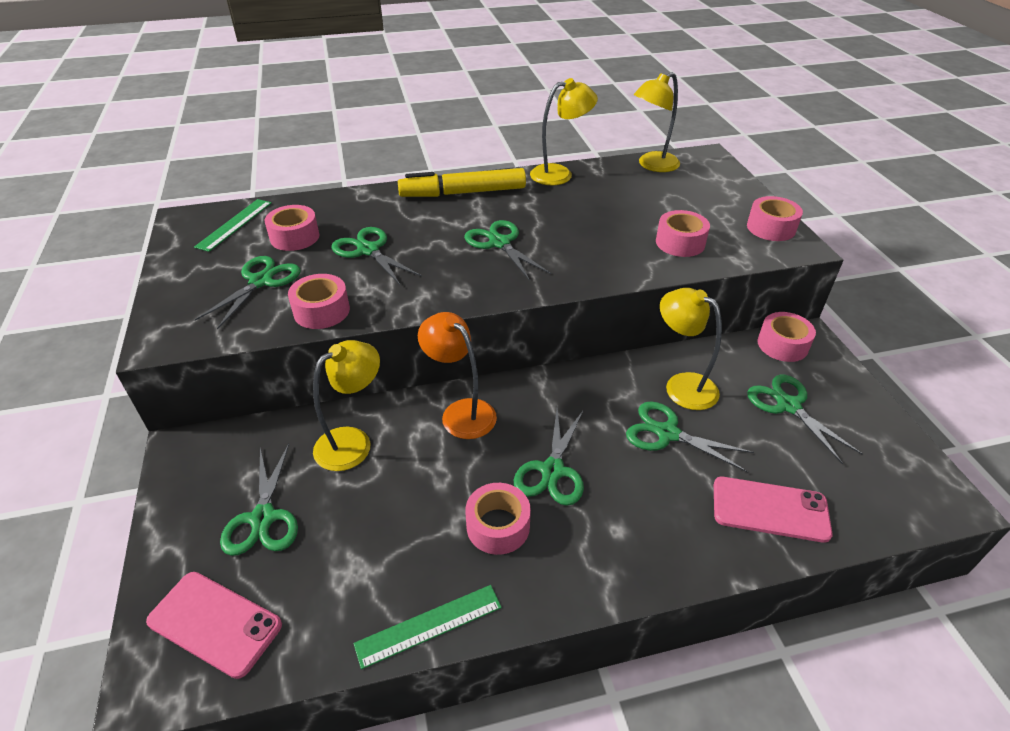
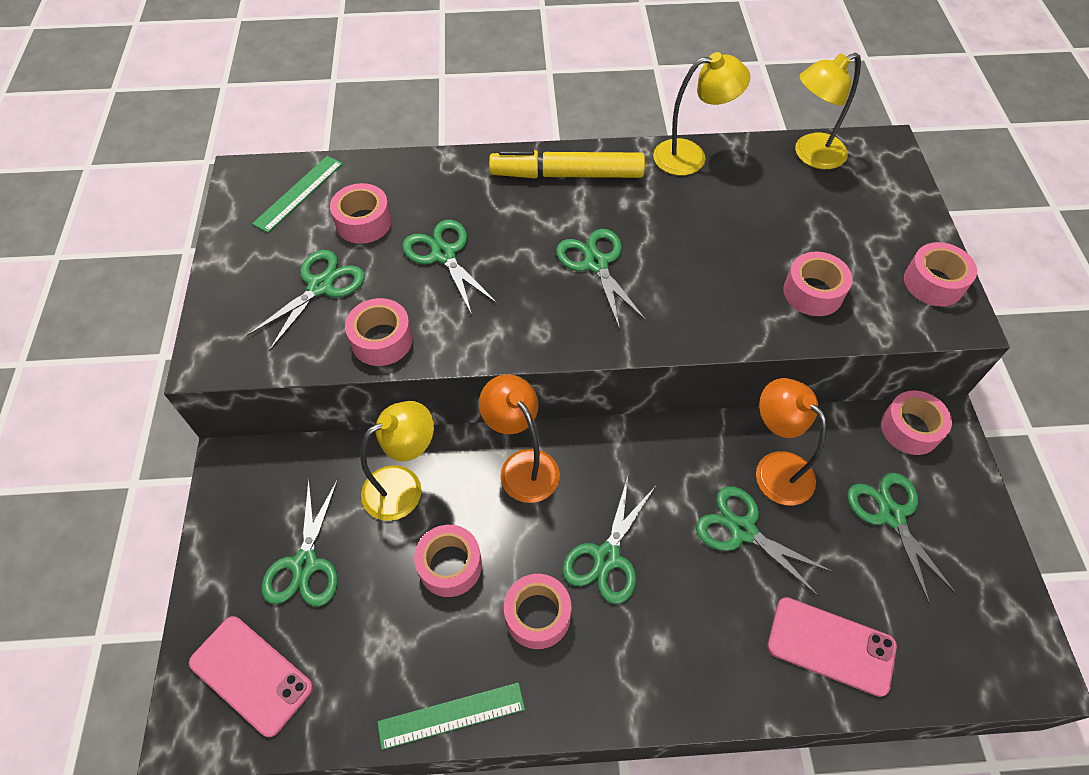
camera: 10 degrees right, 15 degrees up
yellow lamp [660,288,722,410] -> orange lamp [756,378,827,505]
none -> pink tape [414,525,482,597]

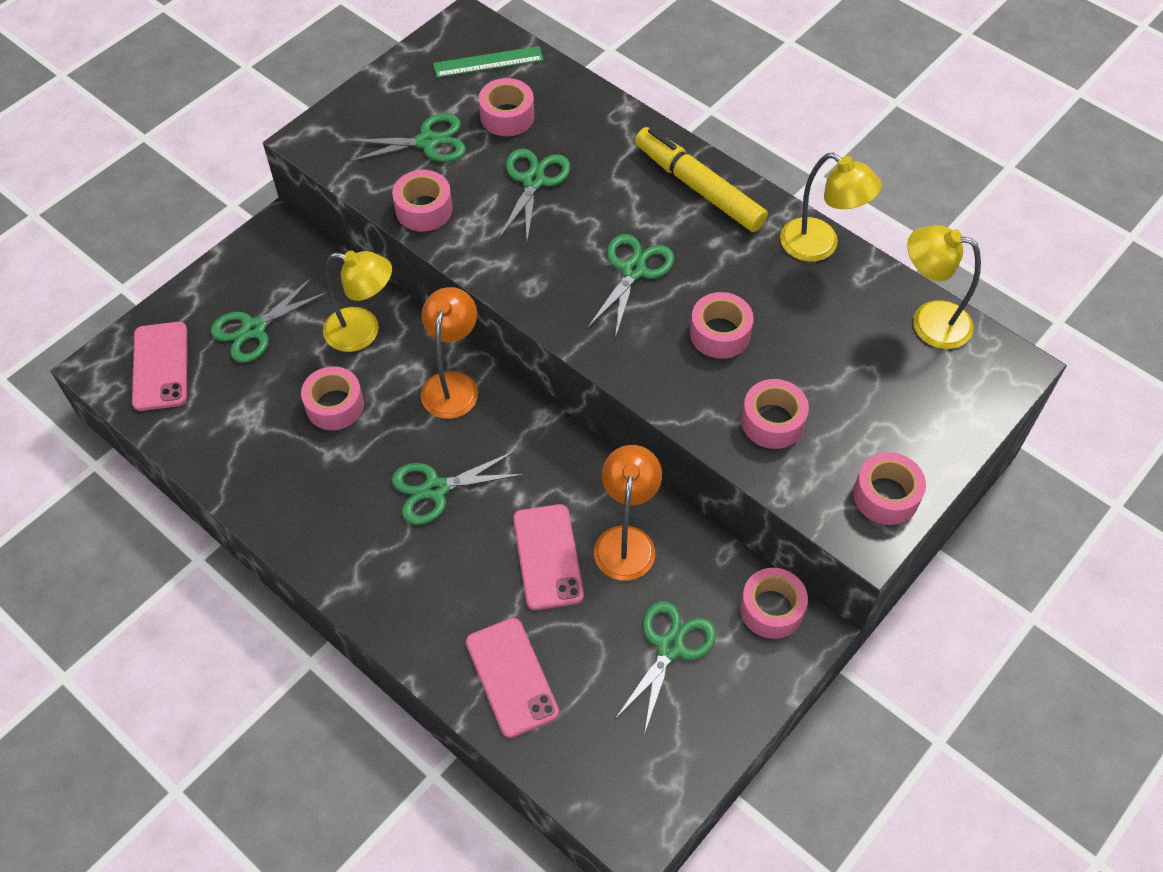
camera: 45 degrees right, 0 degrees up
green ruler [377,682,525,750] -> none
pink tape [504,574,572,649] -> pink tape moved to [690,292,754,359]
green scissors [696,486,833,597] -> pink phone [513,504,584,610]

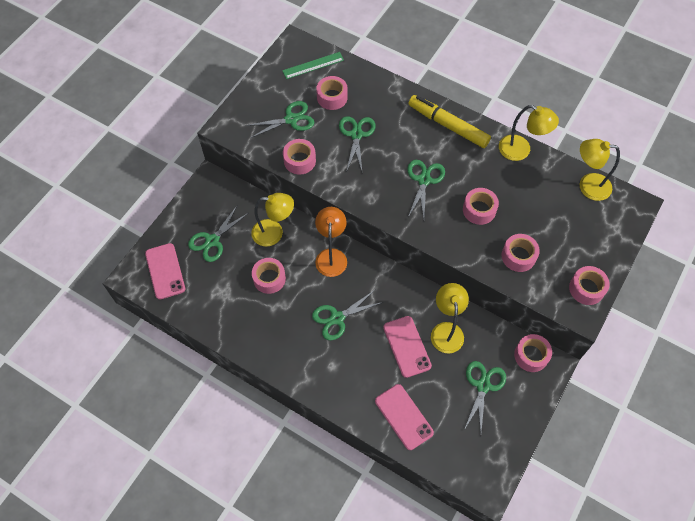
camera: 10 degrees left, 5 degrees up
orange lamp [594,445,662,581] -> yellow lamp [431,283,469,353]

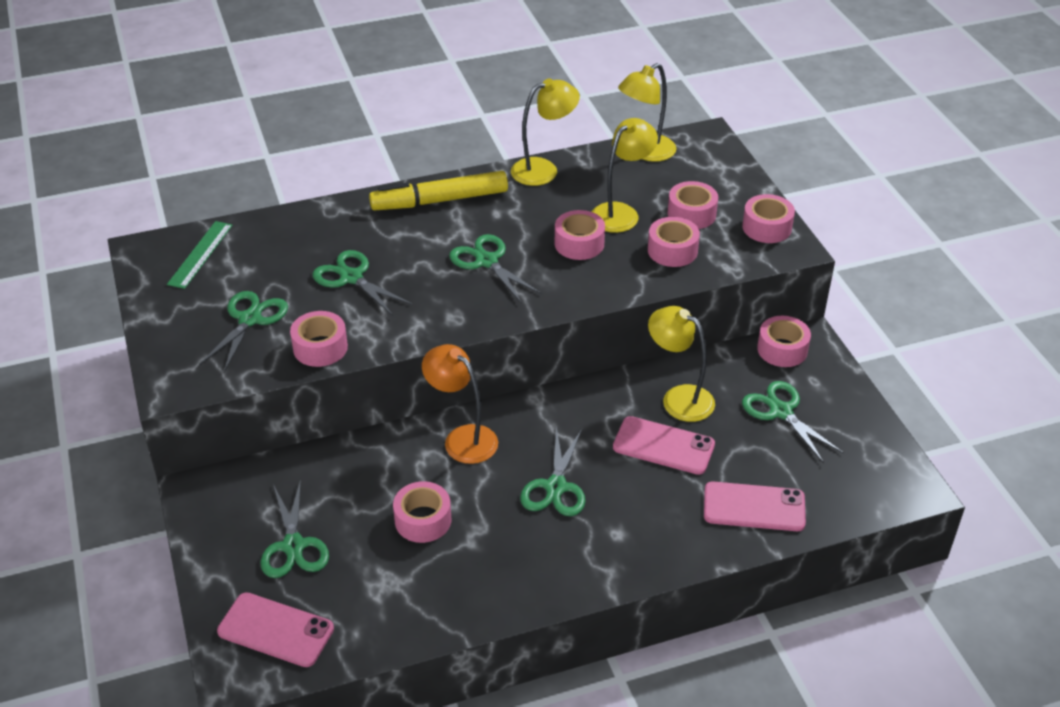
camera: 50 degrees left, 20 degrees down
yellow lamp [251,193,294,247] -> yellow lamp moved to [592,118,658,233]
pink tape [316,76,348,110] -> pink tape moved to [668,181,718,229]

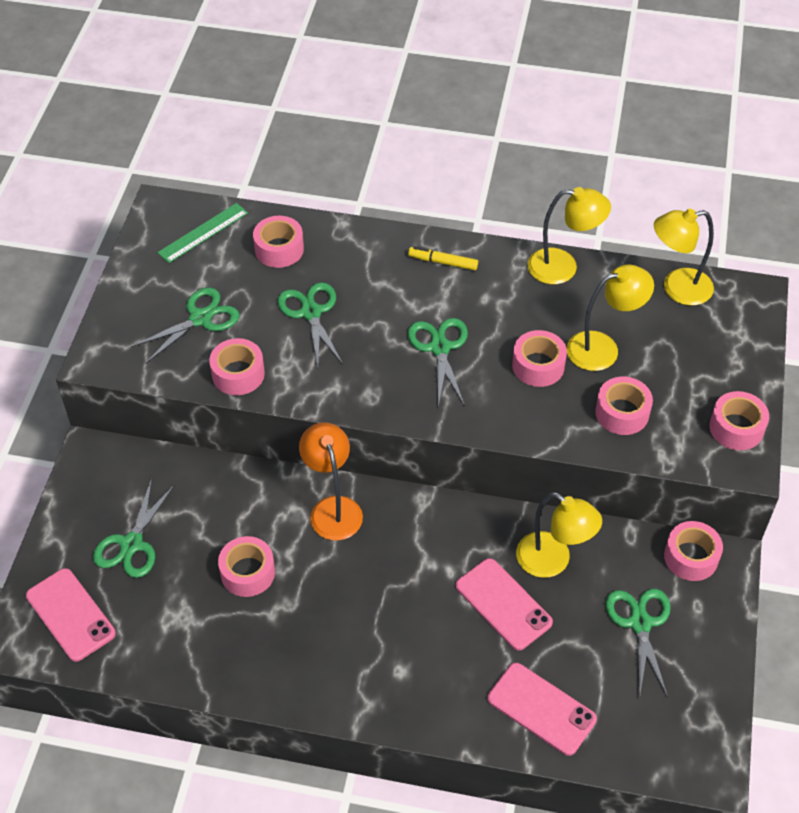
camera: 30 degrees right, 10 degrees up
yellow marker [369,171,508,210] -> yellow marker [408,246,478,270], size x0.50
green scissors [520,427,586,516] -> none
yellow lamp [648,306,715,422] -> yellow lamp turned 150 degrees clockwise [516,492,602,578]
pink tape [668,181,718,229] -> pink tape moved to [253,216,304,268]

